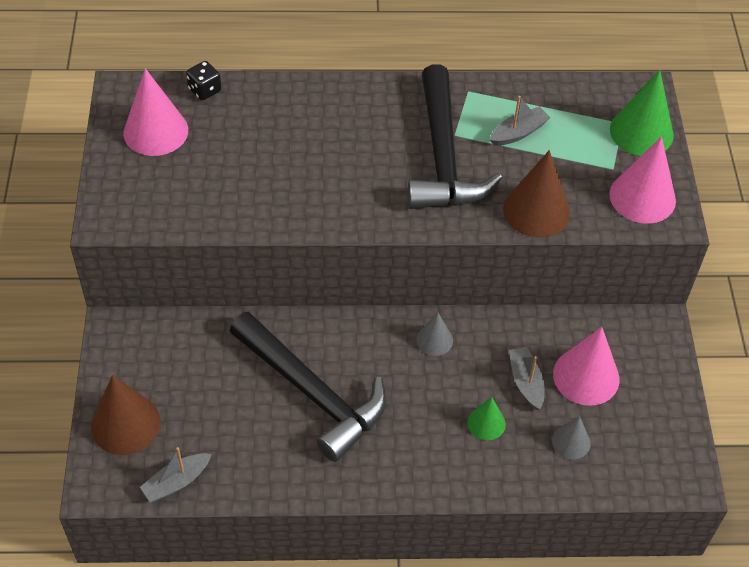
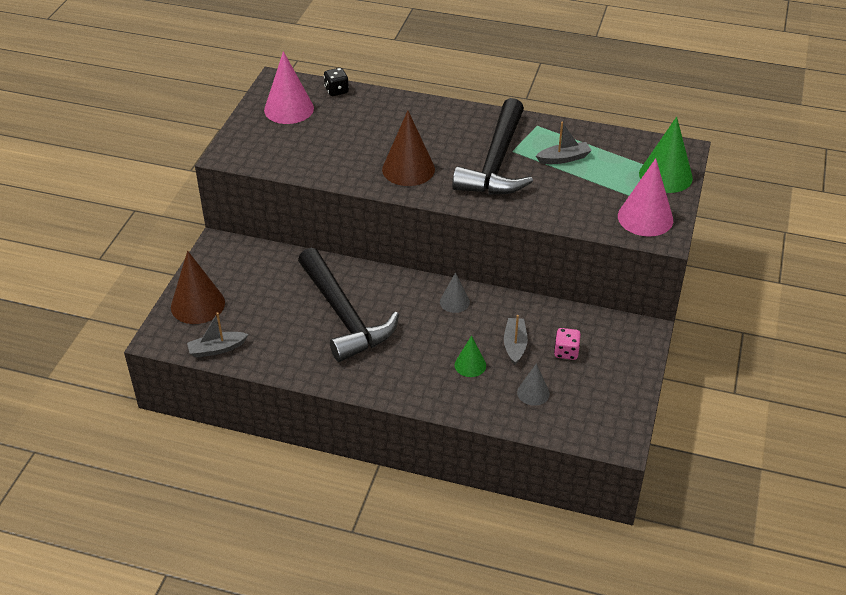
camera: 20 degrees right, 10 degrees down
brown cone [503,150,570,237] -> brown cone moved to [382,111,435,186]
pink cone [553,327,620,406] -> pink dice [554,328,581,360]

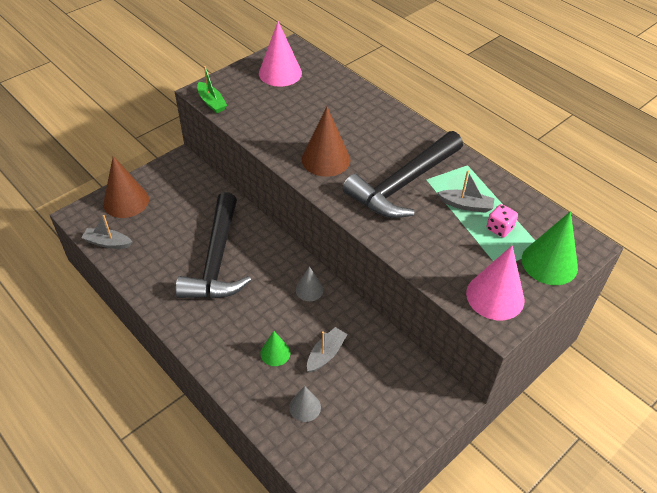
camera: 30 degrees right, 5 degrees up
black dice [324,68,349,96] -> none
pink dice [554,328,581,360] -> pink dice moved to [487,204,518,238]
none -> green boat [197,66,227,113]

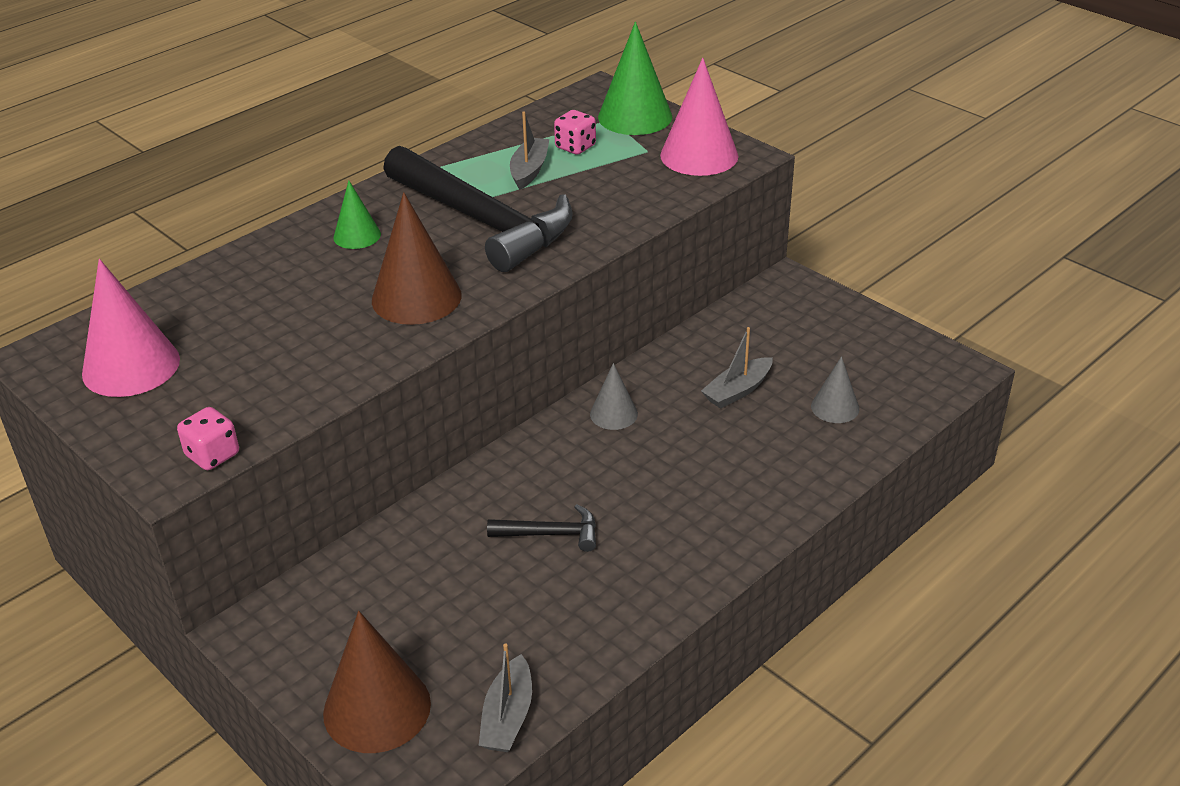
camera: 90 degrees left, 10 degrees down
black hammer [175,192,251,298] -> black hammer [487,504,596,552], size x0.43
green boat [197,66,227,113] -> pink dice [177,407,239,470]
green cone [260,331,290,366] -> green cone moved to [333,180,381,249]
grey boat [307,327,348,373] -> grey boat turned 75 degrees counterclockwise [701,327,773,409]

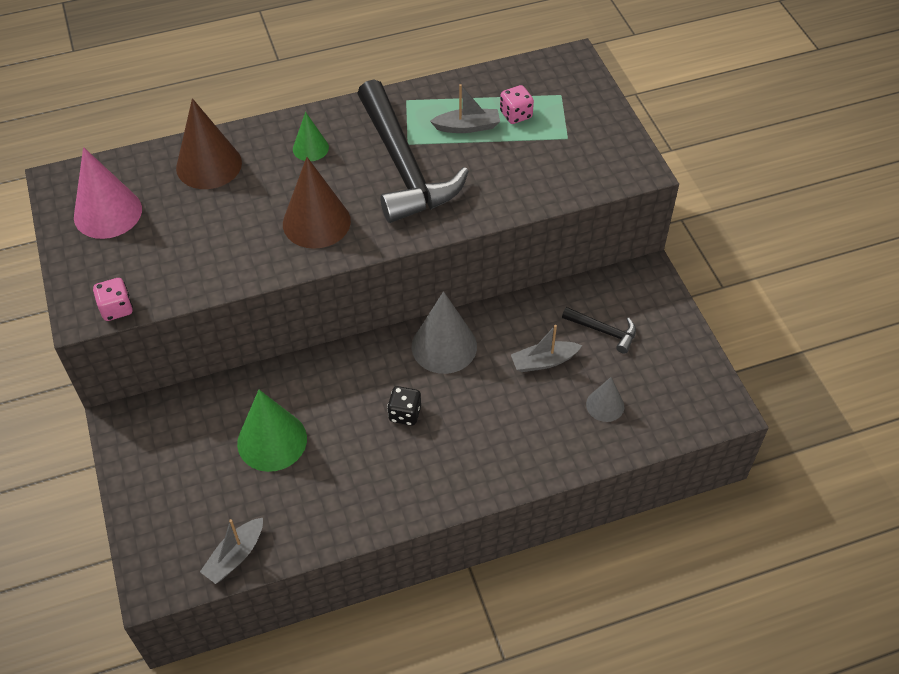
camera: 25 degrees right, 15 degrees up
brown cone [323,611,431,753] -> brown cone moved to [176,98,242,189]
black hammer [487,504,596,552] -> black hammer moved to [562,307,636,354]
grey boat [510,112,549,190] -> grey boat turned 45 degrees clockwise [430,84,500,133]
grey cone [590,363,638,430] -> grey cone [412,291,477,374], size x1.78
green cone [598,22,672,135] -> green cone moved to [237,390,307,472]
pink cone [660,58,738,176] -> none
none -> black dice [387,386,421,426]

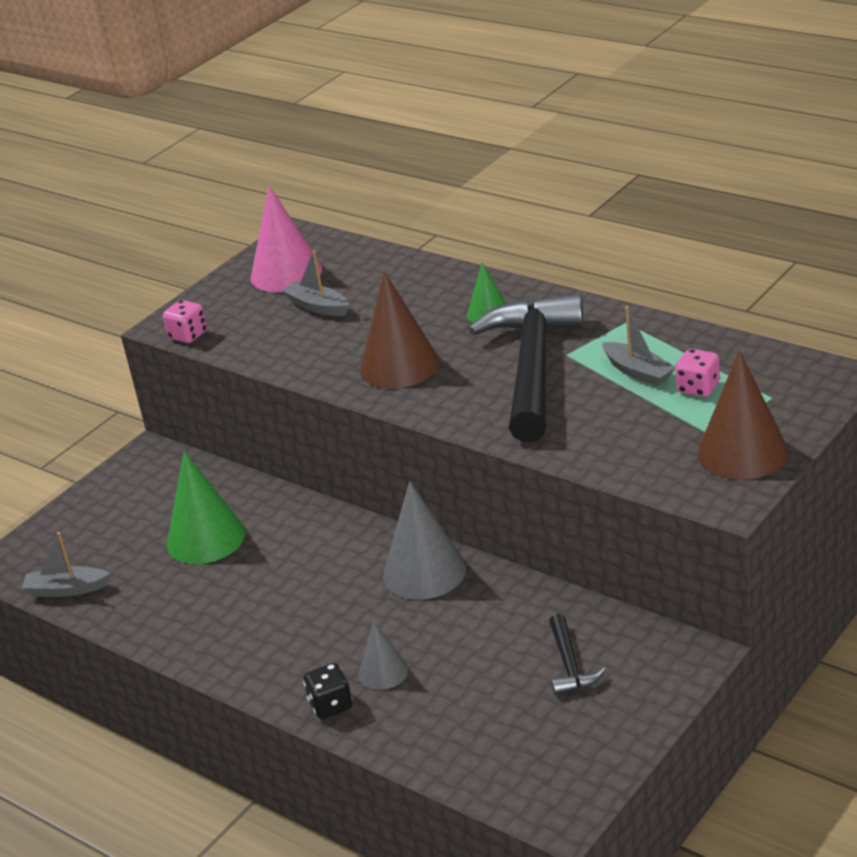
camera: 60 degrees right, 20 degrees down
brown cone [176,98,242,189] -> brown cone moved to [697,350,789,480]
black hammer [357,80,469,223] -> black hammer turned 150 degrees clockwise [469,293,584,442]
black dice [387,386,421,426] -> black dice moved to [303,663,353,719]
grey boat [511,325,582,372] -> grey boat moved to [282,251,349,316]
grey cone [586,377,624,422] -> grey cone moved to [359,621,408,690]

